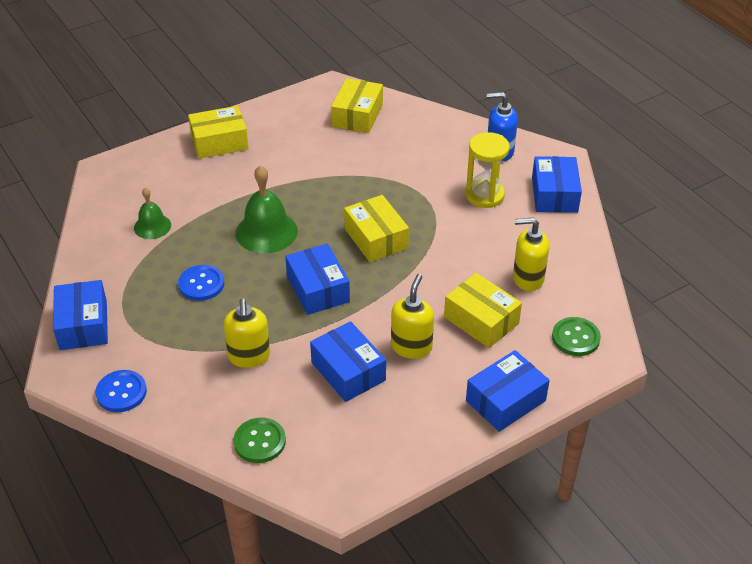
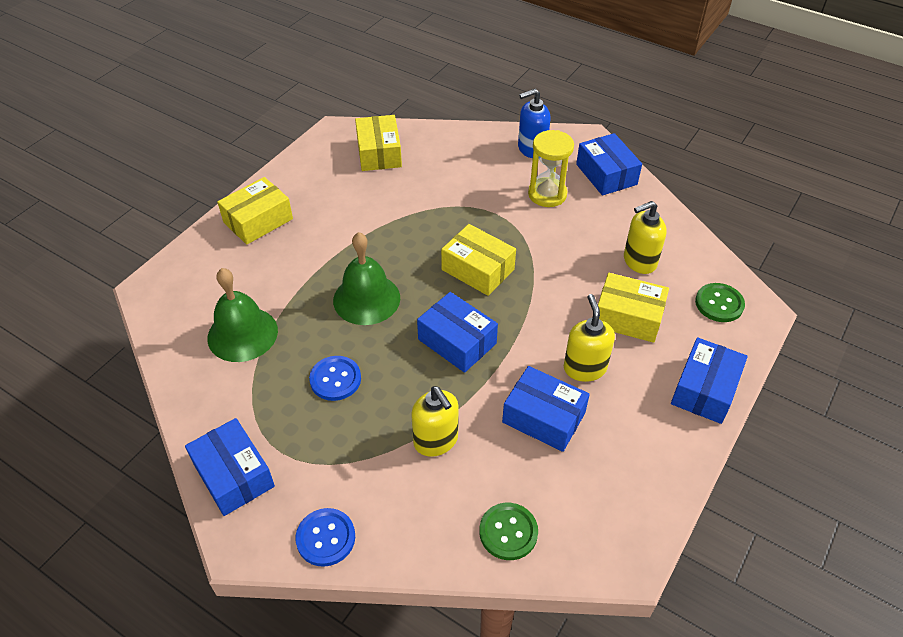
camera: 25 degrees left, 5 degrees up
green bell [134,188,171,239] -> green bell [208,268,278,362], size x1.66

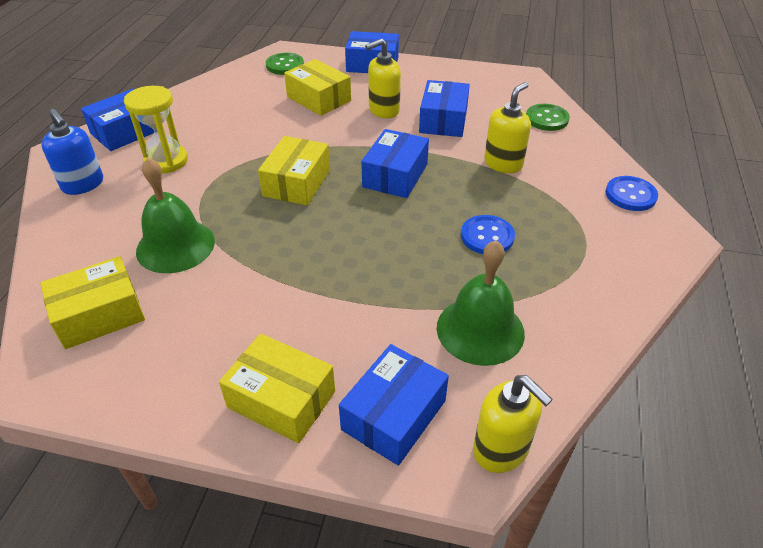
camera: 110 degrees left, 5 degrees down
blue box [185,418,275,516] -> blue box moved to [339,344,449,466]
green bell [333,232,400,325] -> green bell moved to [136,157,215,273]
yellow box [598,273,669,343] -> yellow box turned 45 degrees counterclockwise [284,59,351,116]
yellow soap dispenser [624,201,667,274] -> yellow soap dispenser moved to [473,375,553,473]

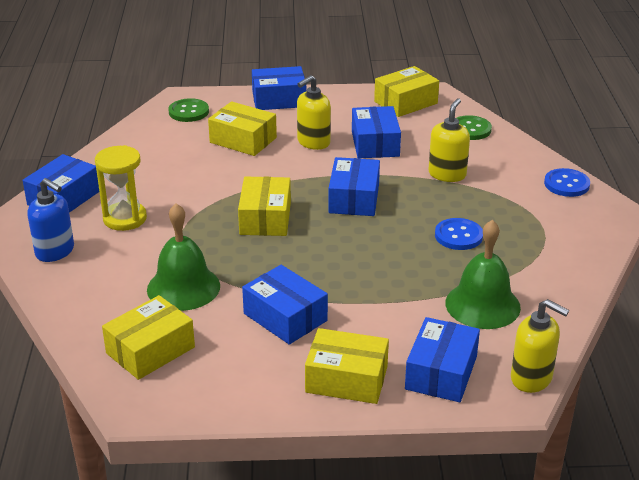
camera: 15 degrees left, 10 degrees down
none -> blue box [242,265,328,345]
none -> yellow box [374,66,439,117]

